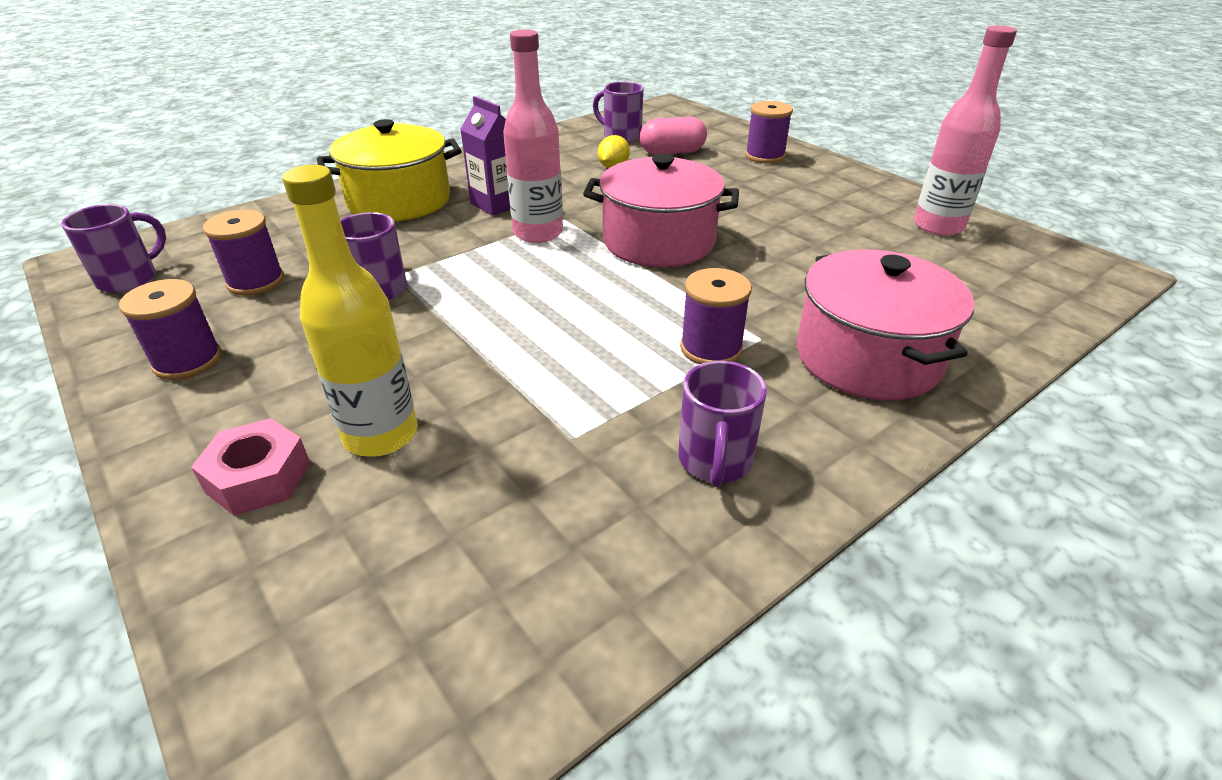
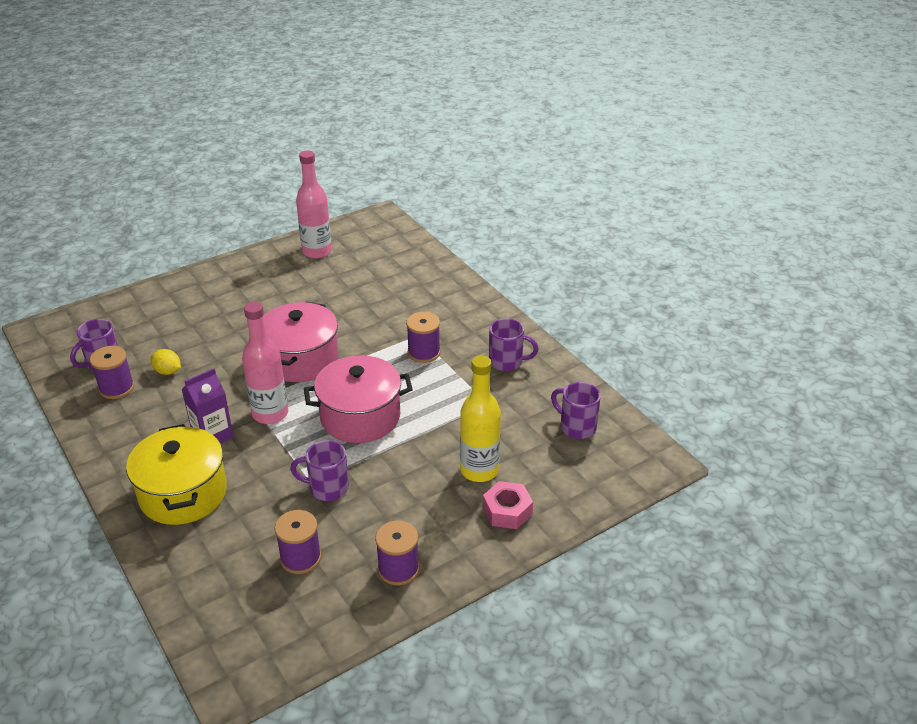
camera: 85 degrees left, 0 degrees up
purple mug [61,204,166,293] -> purple mug moved to [551,382,601,439]
pink capsule [640,116,707,154] -> none
purple spool [745,101,793,163] -> purple spool moved to [90,346,134,399]
pink pot [797,250,974,400] -> pink pot moved to [304,355,413,443]

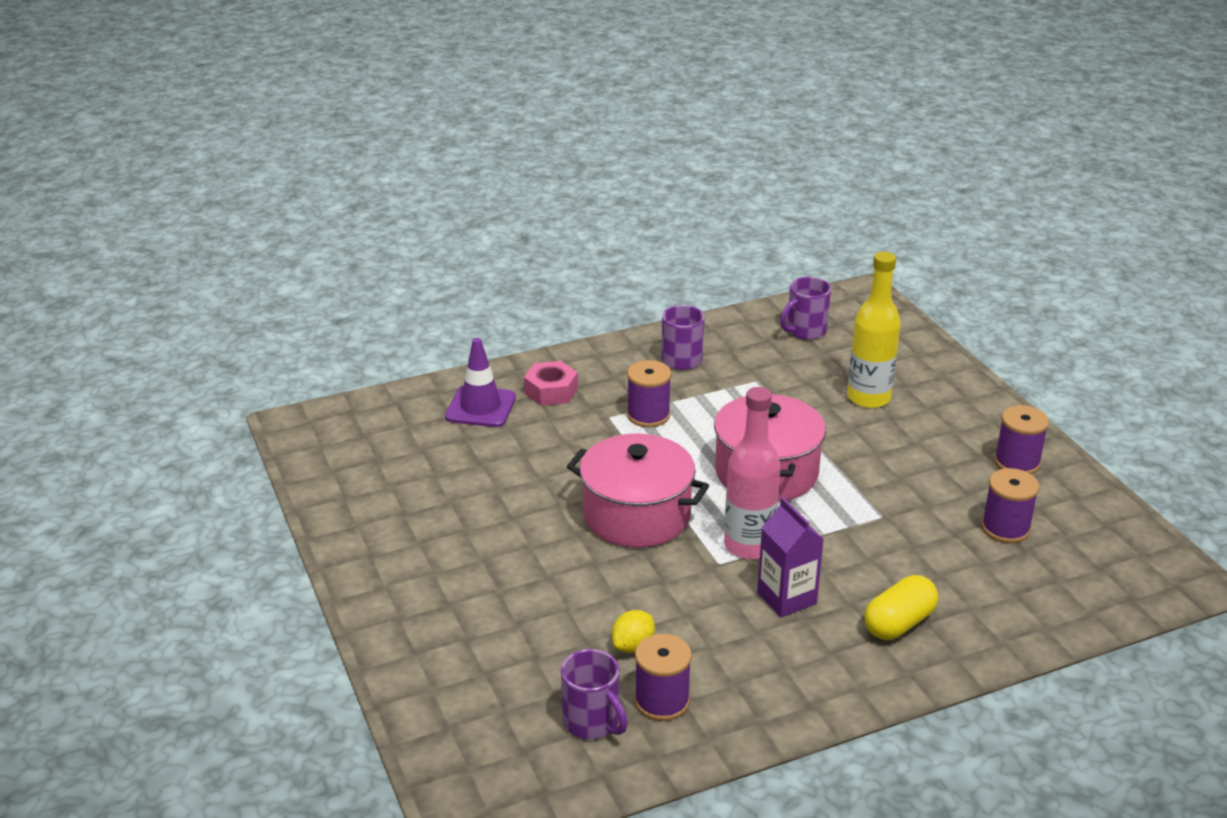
camera: 80 degrees left, 5 degrees down
yellow pot [126,424,227,525] -> yellow capsule [864,575,938,640]
purple mug [290,440,349,501] -> none
pink bottle [296,150,332,258] -> none
pink nut [483,481,533,529] -> pink nut moved to [524,361,578,406]
none -> purple traffic cone [445,338,516,427]

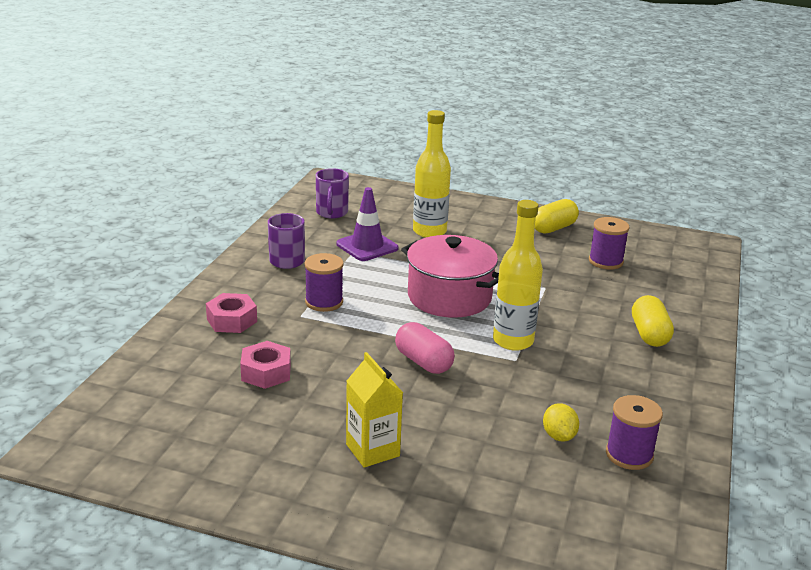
camera: 50 degrees left, 5 degrees down
purple traffic cone [445,338,516,427] -> purple traffic cone moved to [336,187,399,261]
purple mug [561,649,628,739] -> none
pink pot [567,434,709,548] -> pink capsule [395,322,455,374]
pink bottle [724,387,781,559] -> yellow bottle [493,200,543,351]
purple carton [757,497,824,617] -> none
purple spool [994,405,1049,474] -> yellow capsule [535,199,579,234]
none -> pink nut [240,341,291,389]
none -> yellow carton [346,352,403,468]

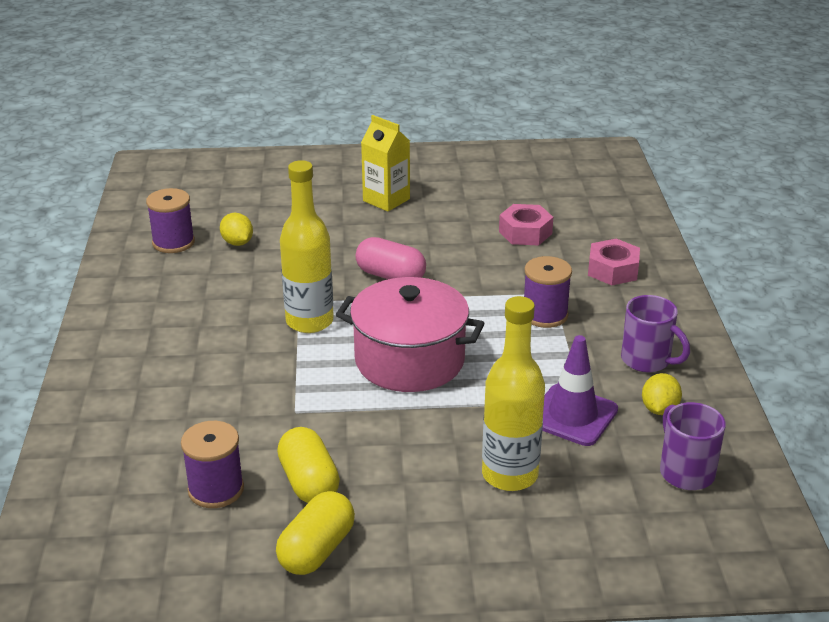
camera: 160 degrees right, 5 degrees up
yellow capsule [632,295,674,347] -> yellow capsule moved to [277,427,340,503]
none -> yellow lemon [642,373,682,415]

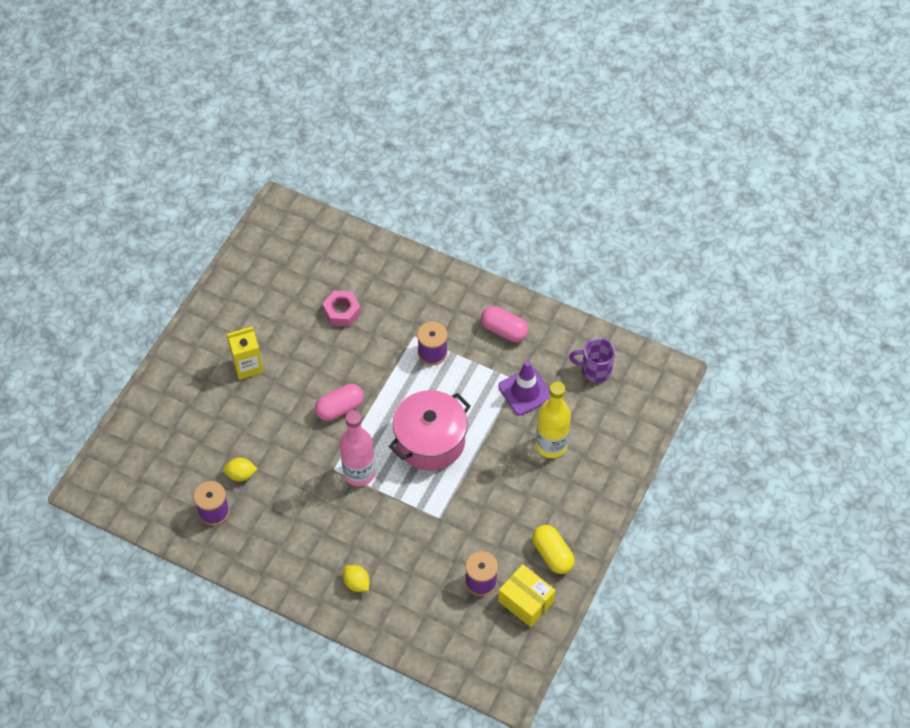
camera: 60 degrees left, 25 degrees up
yellow capsule [277,427,340,503] -> none
yellow bottle [280,160,334,333] -> pink bottle [340,410,375,487]
pink nut [588,239,640,285] -> none
purple mug [621,295,690,372] -> pink capsule [481,306,528,342]
yellow lemon [642,373,682,415] -> yellow lemon moved to [343,565,370,592]
none -> yellow box [498,564,555,627]

